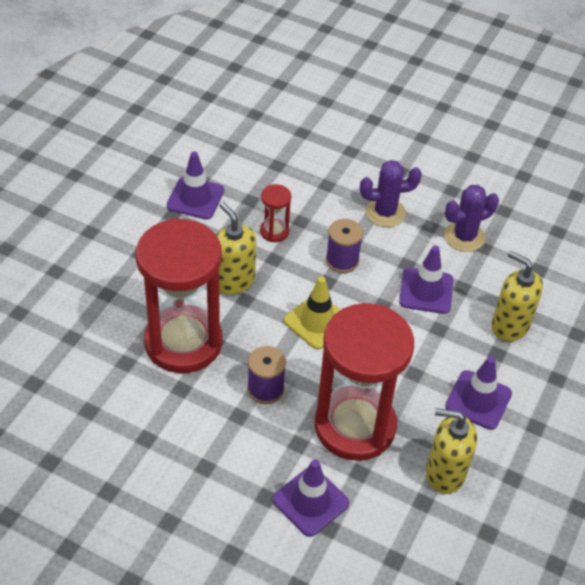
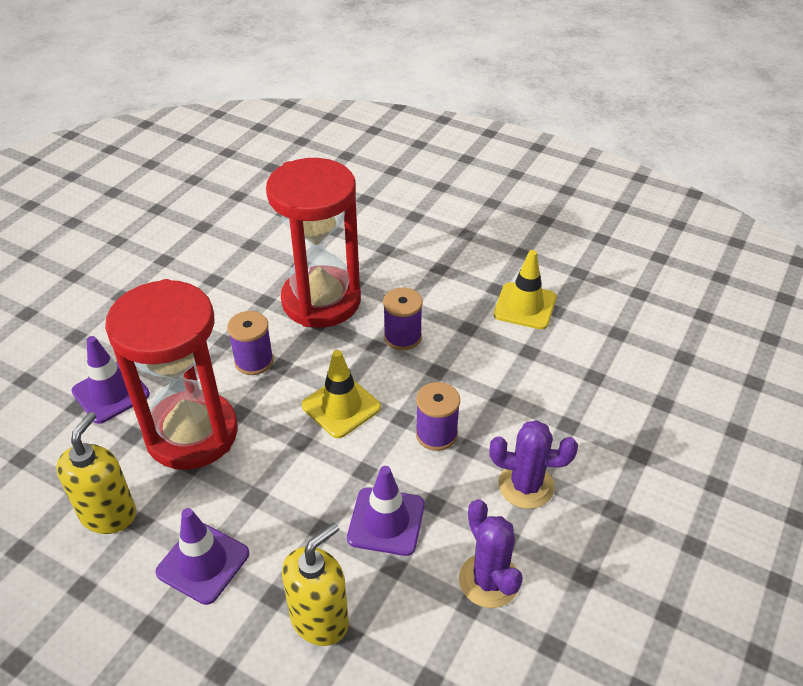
camera: 95 degrees right, 5 degrees down
purple traffic cone [166,152,224,220] -> yellow traffic cone [494,250,556,329]
yellow soap dispenser [216,202,256,295] -> purple spool [383,288,423,351]
red hourglass [260,184,291,242] -> none
purple cactus [360,160,422,227] -> purple cactus turned 75 degrees counterclockwise [489,420,578,509]

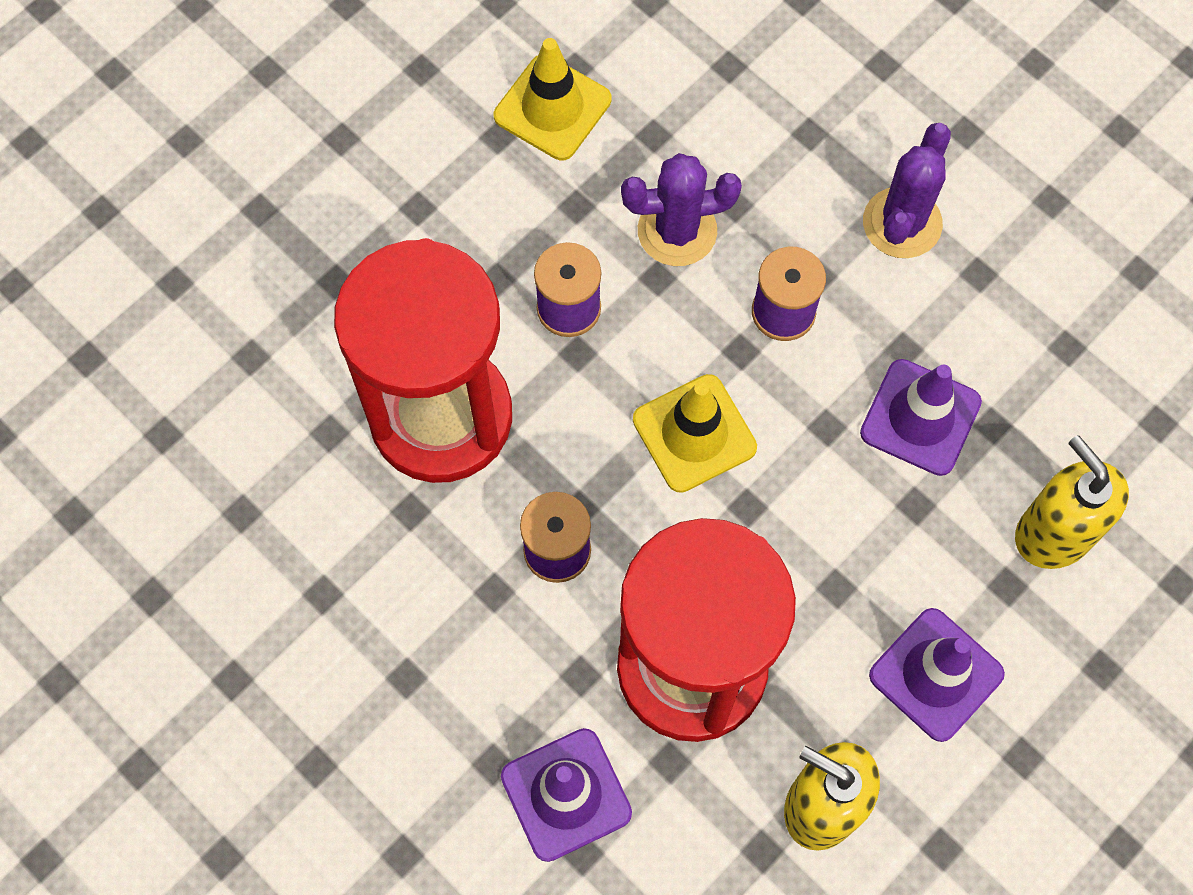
camera: 75 degrees left, 25 degrees up
purple cactus [459,499,523,608] -> purple cactus moved to [621,153,742,266]

